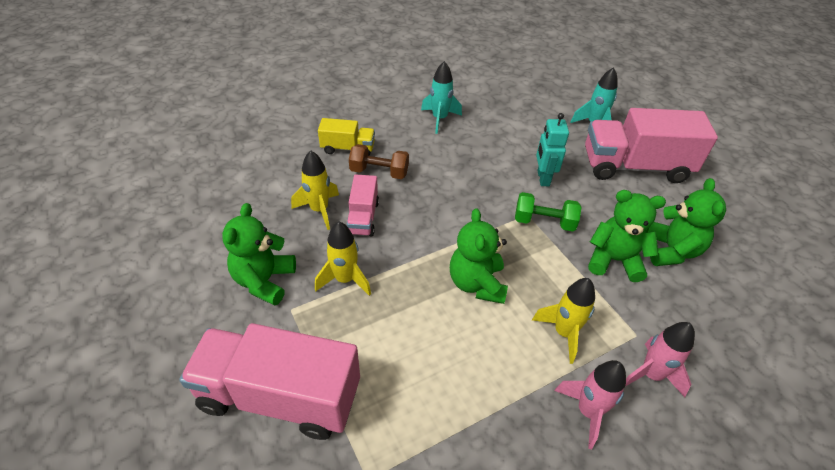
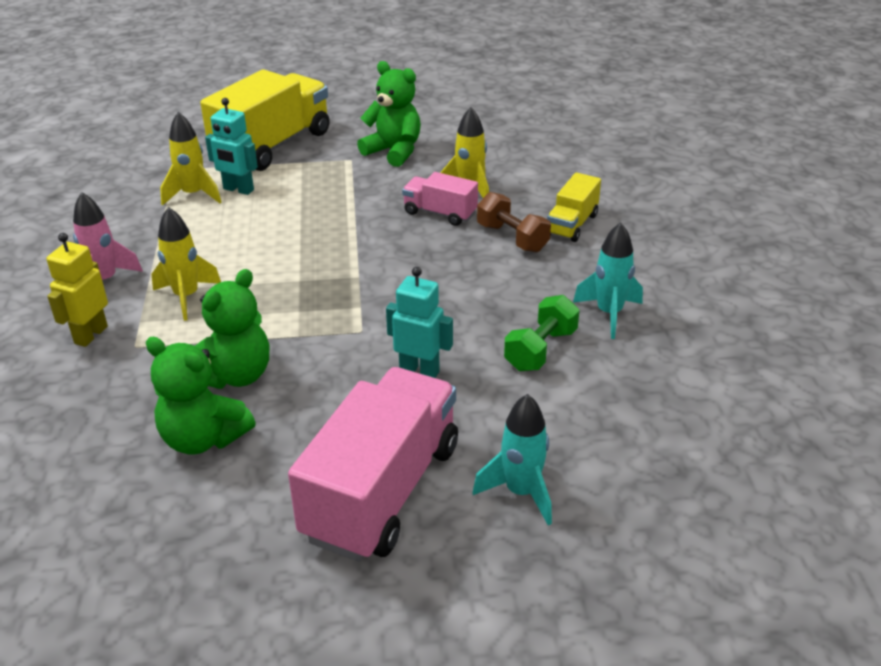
camera: 115 degrees right, 10 degrees down
pink truck [179,323,360,440] -> yellow truck [200,69,330,171]
yellow rocket [315,221,371,296] -> yellow rocket moved to [160,112,221,206]
brown dumbbell [349,144,409,179] -> brown dumbbell turned 75 degrees counterclockwise [477,192,551,253]
green teddy bear [450,208,508,304] -> none
green dumbbell [515,192,582,231] -> green dumbbell moved to [504,295,579,371]
pink rocket [625,322,695,397] -> yellow robot [46,233,108,347]
none -> turquoise robot [205,98,258,195]

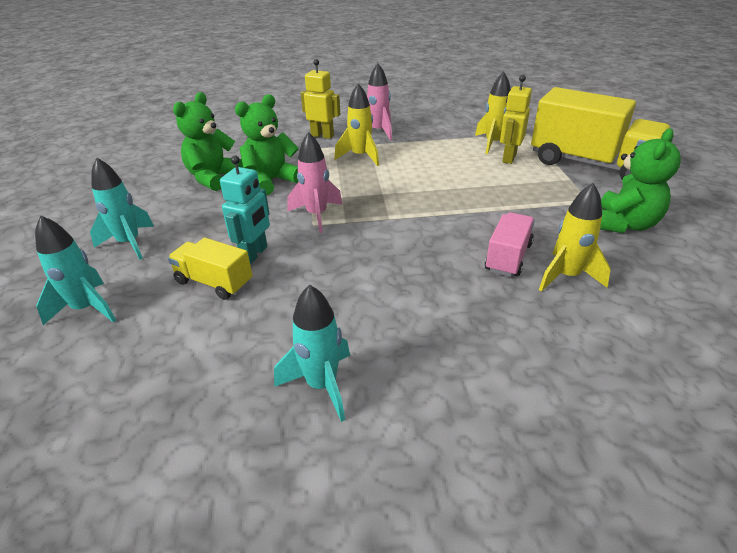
camera: 90 degrees right, 0 degrees up
green teddy bear [195,269,269,389] -> green teddy bear turned 105 degrees clockwise [235,94,299,195]
turquoise robot [205,98,258,195] -> yellow robot [500,75,532,164]
pink truck [288,367,458,561] -> turquoise rocket [90,158,154,260]
brown dumbbell [477,192,551,253] -> none
green dumbbell [504,295,579,371] -> none
yellow truck [547,172,601,242] -> yellow truck moved to [168,238,253,300]
none -> pink rocket [287,132,343,233]

